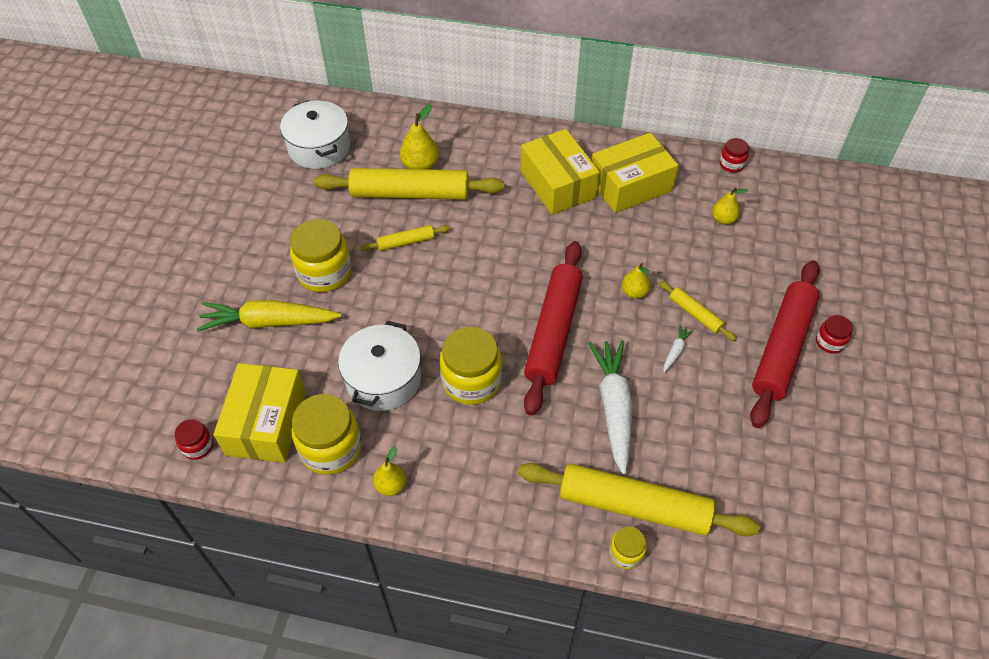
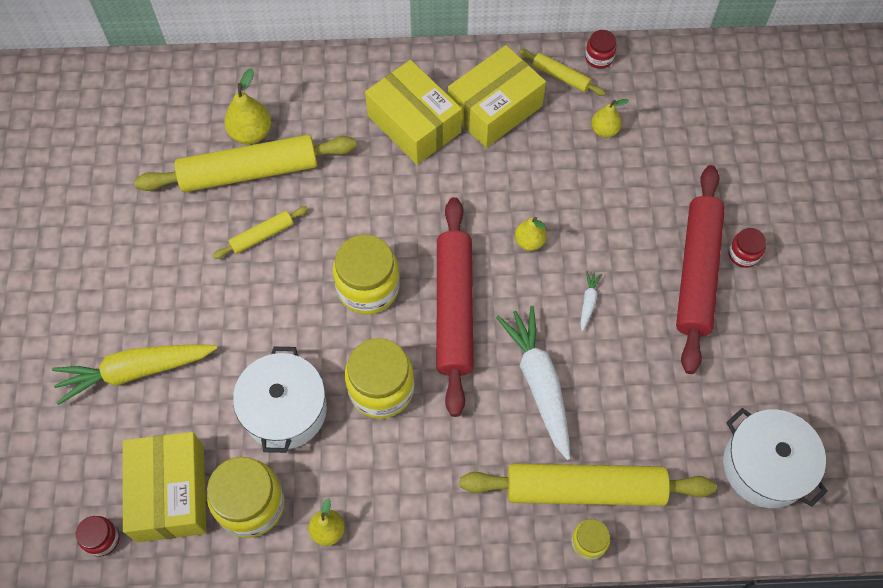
camera: 15 degrees left, 10 degrees up
white pot [280,100,350,169] -> white pot moved to [723,408,828,508]
yellow jar [290,219,351,292] -> yellow jar moved to [333,235,400,314]
yellow rolling pin [659,281,737,341] -> yellow rolling pin moved to [519,49,606,96]

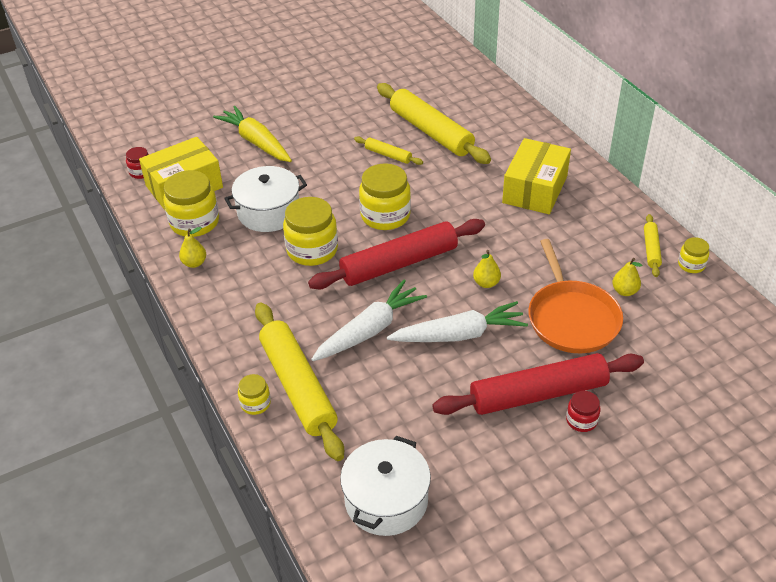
camera: 65 degrees right, 20 degrees down
yellow pear [224,68,271,144] -> none
yellow box [448,45,546,148] -> none
white carrot [580,271,602,331] -> white carrot [387,301,528,342], size x2.38
red jar [585,30,617,69] -> yellow jar [678,237,709,273]
none -> orange pan [528,239,623,353]

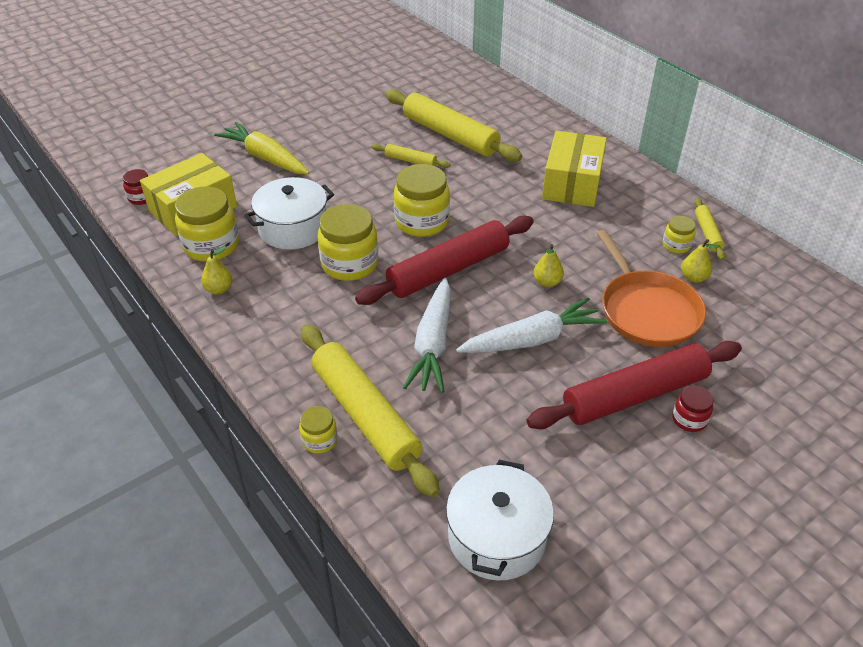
camera: 10 degrees left, 0 degrees up
white carrot [311,280,427,361] -> white carrot turned 150 degrees clockwise [403,278,451,393]
yellow jar [678,237,709,273] -> yellow jar moved to [663,216,696,254]

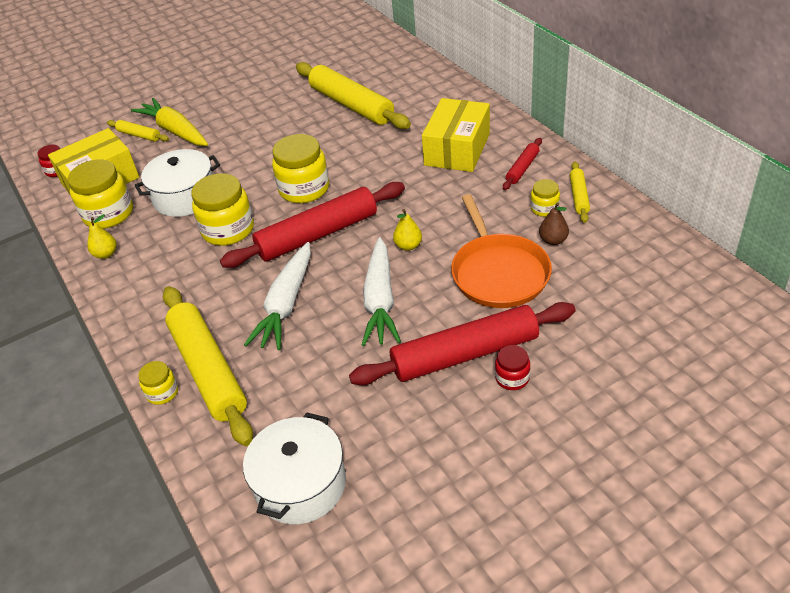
camera: 10 degrees right, 0 degrees up
yellow rolling pin [372,144,450,168] -> yellow rolling pin moved to [107,120,169,141]
white carrot [456,297,607,353] -> white carrot turned 105 degrees clockwise [362,237,401,346]
yellow pear [681,239,719,283] -> brown pear [539,202,569,245]
none -> red rolling pin [503,138,542,190]

